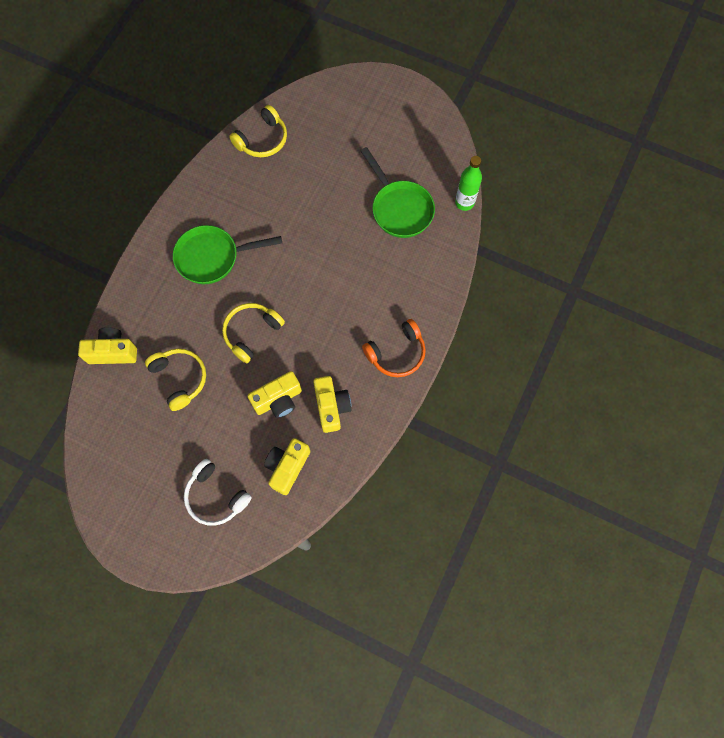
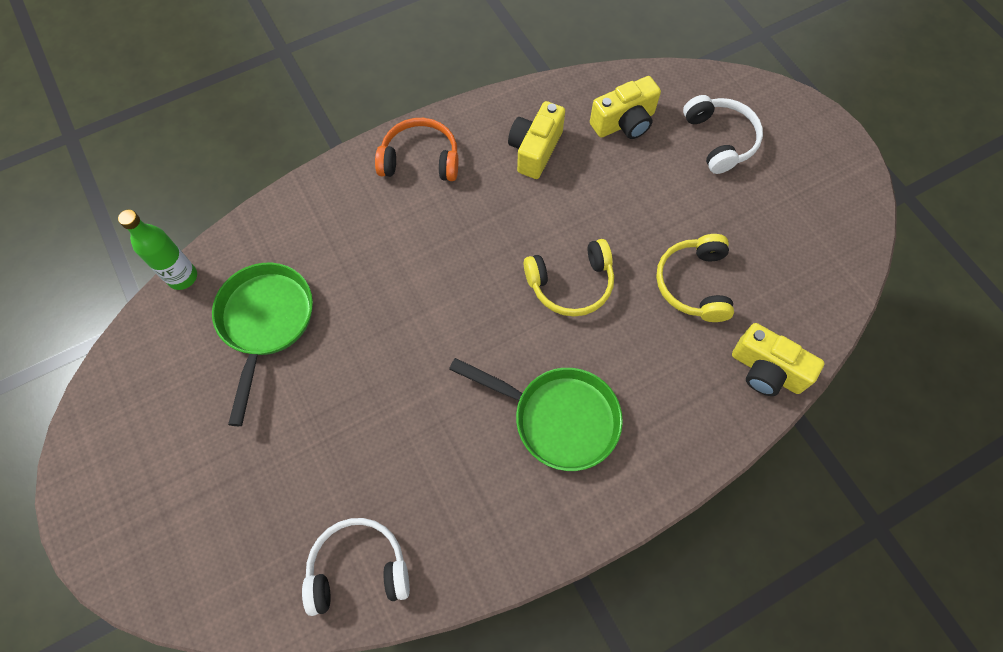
camera: 145 degrees left, 5 degrees down
yellow headphones [229,105,287,157] -> white headphones [302,518,410,616]
yellow camera [248,371,302,418] -> none

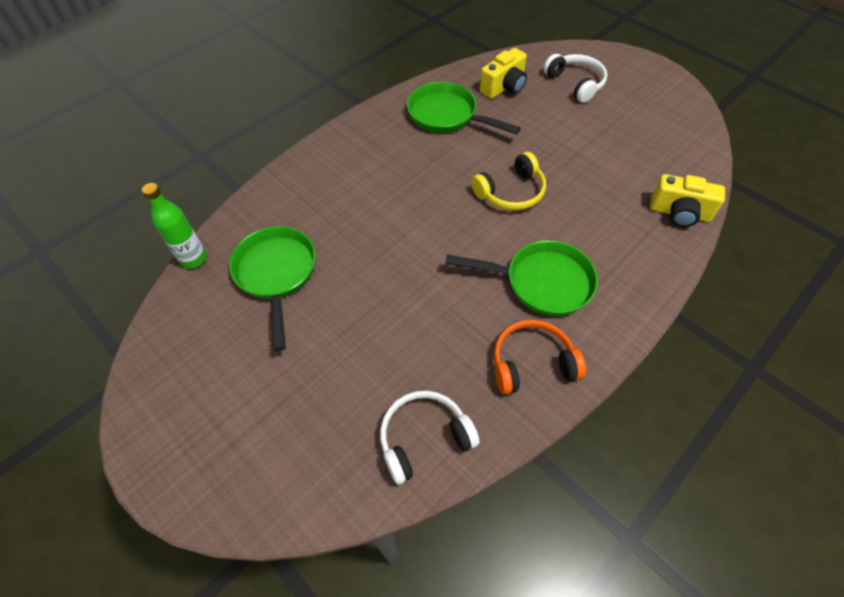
camera: 15 degrees left, 10 degrees down
orange headphones [375,118,458,181] -> orange headphones moved to [494,320,586,394]
yellow camera [508,101,565,179] -> green pan [407,82,521,134]
yellow headphones [656,234,734,322] -> none

